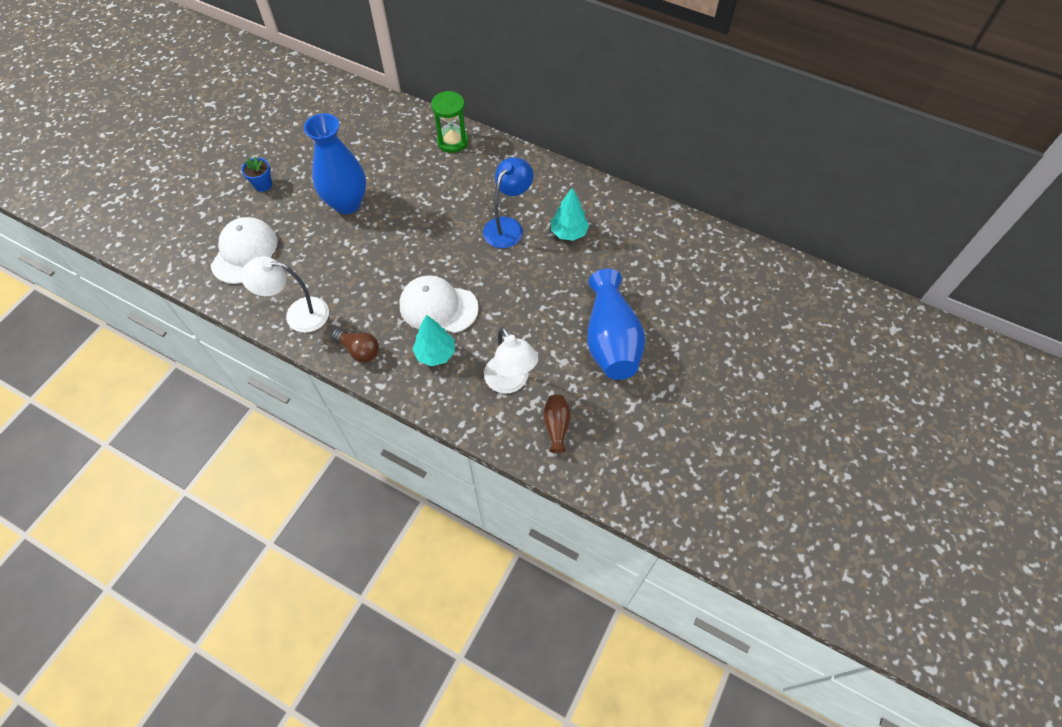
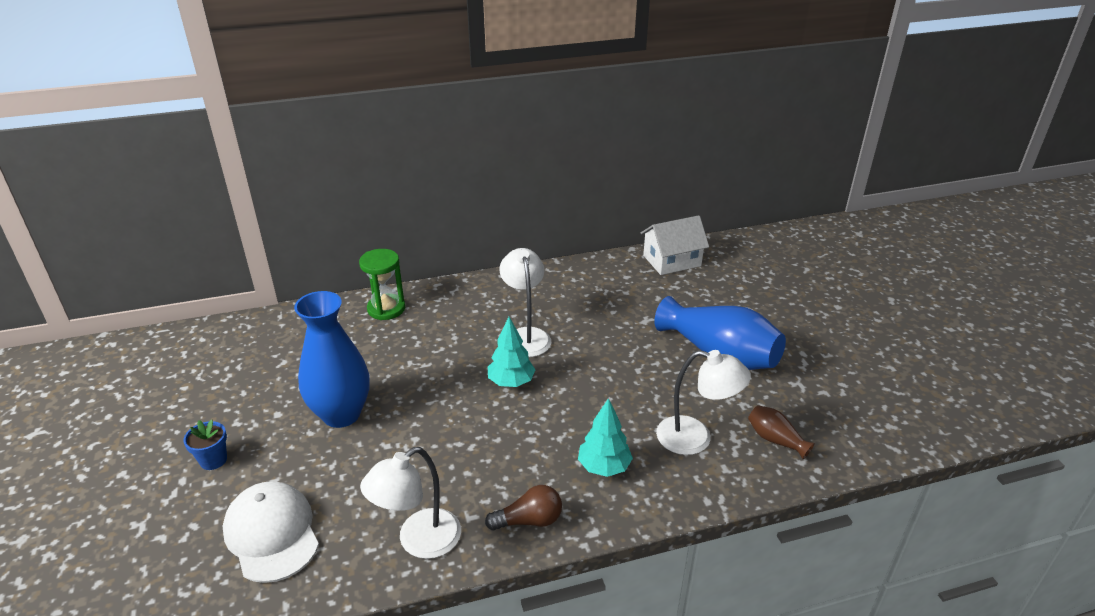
camera: 45 degrees left, 25 degrees down
white cap [399,275,479,333] -> none
blue lamp [483,157,533,248] -> white lamp [499,248,551,357]
turquoise tree [551,187,589,241] -> turquoise tree moved to [488,317,536,387]
none -> white house [641,215,709,275]

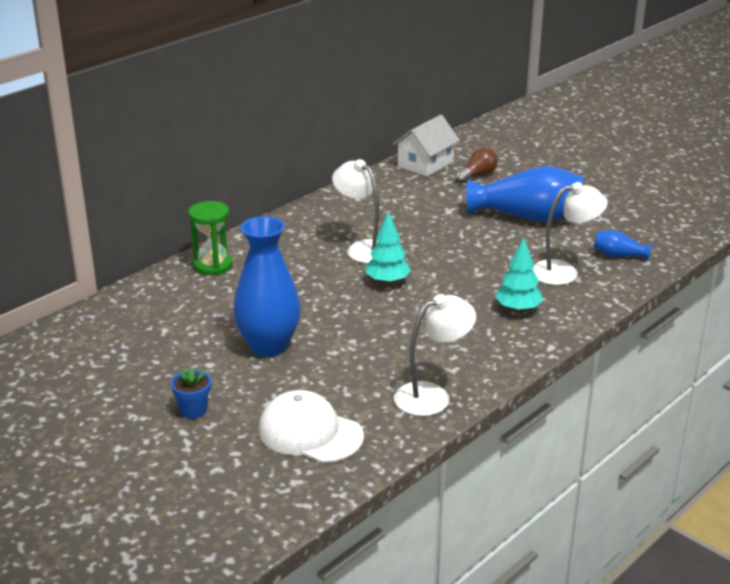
camera: 30 degrees left, 5 degrees down
white lamp [360,447,461,559] -> white lamp turned 135 degrees counterclockwise [394,294,476,416]
brown light bulb [485,485,562,531] -> brown light bulb moved to [455,147,498,183]
brown vase [748,405,815,459] -> blue vase [594,230,652,261]

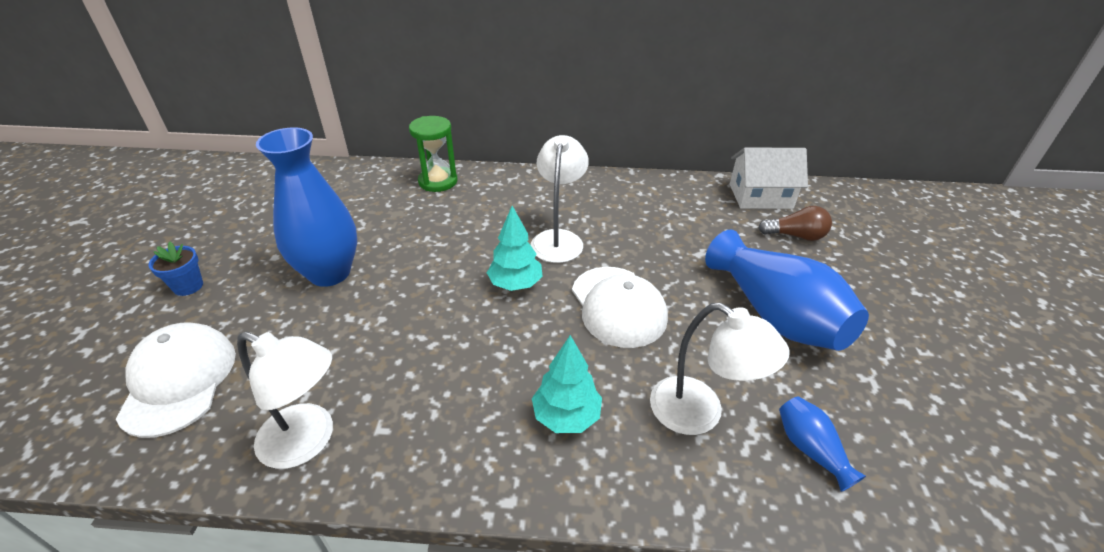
camera: 50 degrees right, 10 degrees up
none -> white cap [572,267,668,348]

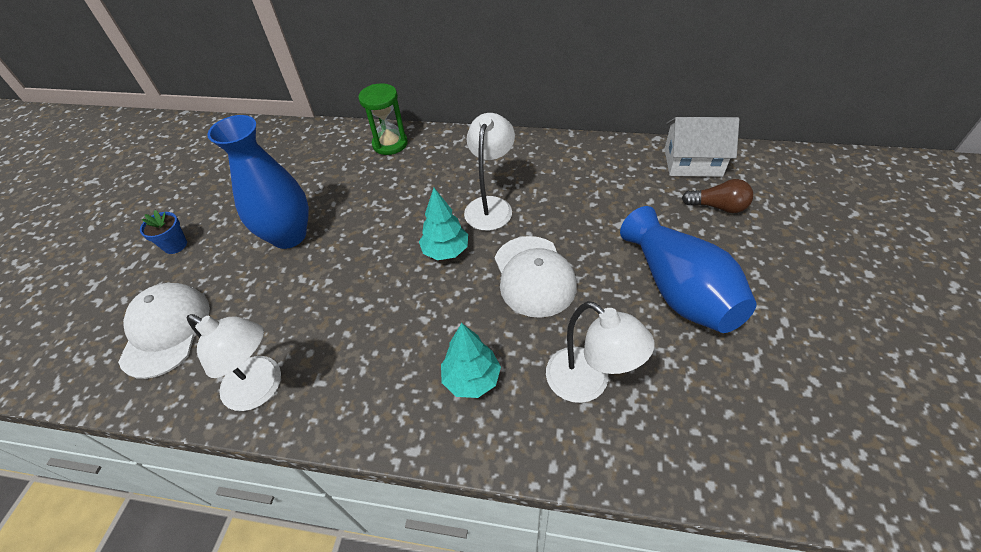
camera: 10 degrees right, 10 degrees up
blue vase [779,396,866,492] -> none

